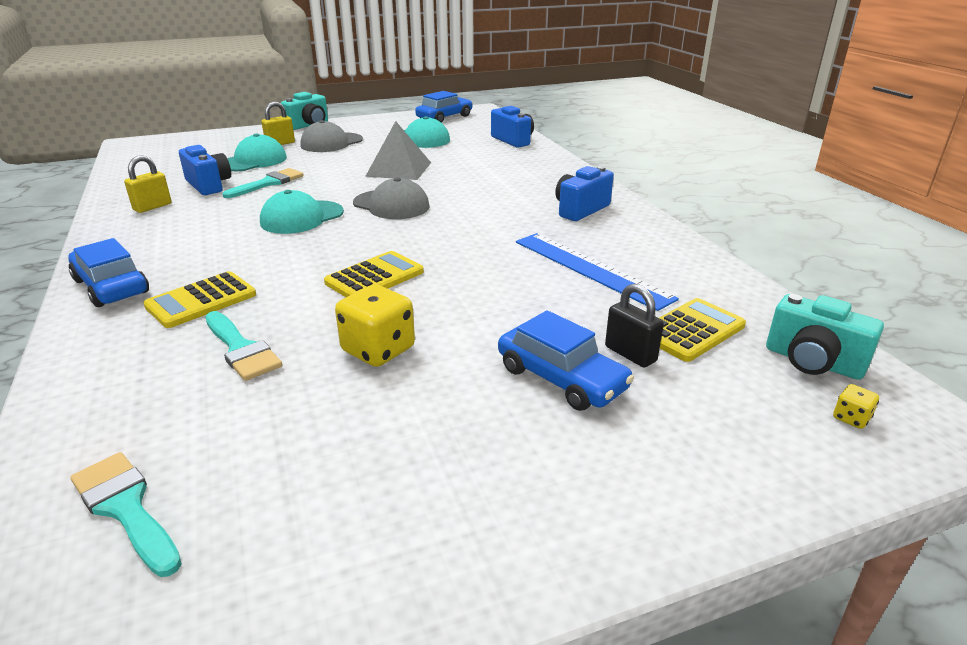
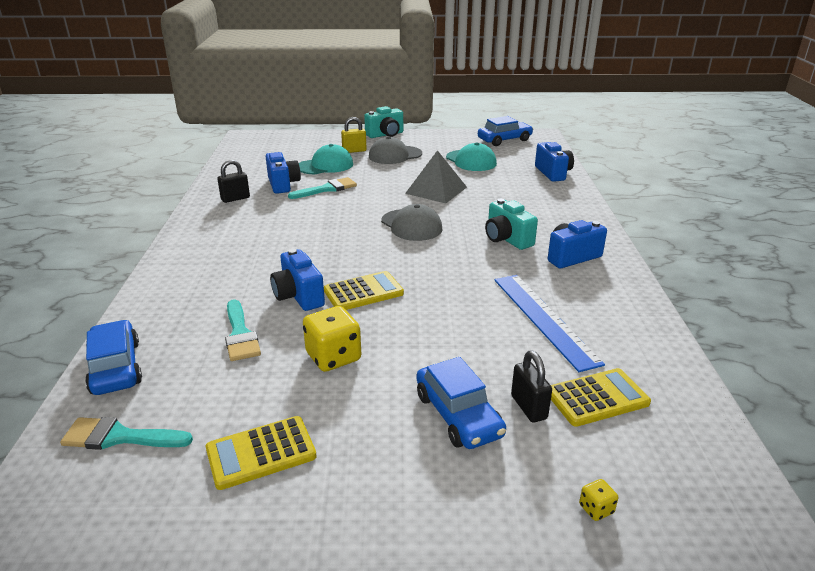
camera: 20 degrees right, 0 degrees up
blue car [68,238,149,307] -> blue car moved to [85,320,142,395]
turquoise brush [70,452,182,577] -> turquoise brush turned 60 degrees counterclockwise [60,417,193,450]
yellow padlock [124,155,171,213] -> black padlock [217,160,250,203]
yellow calculator [143,271,256,328] -> yellow calculator moved to [206,416,317,490]
turquoise cap [260,190,344,234] -> none
turquoise camera [766,294,884,380] -> turquoise camera moved to [485,199,538,250]
yellow dice [833,384,879,429] -> yellow dice moved to [579,479,618,521]
none -> blue camera [270,249,325,311]

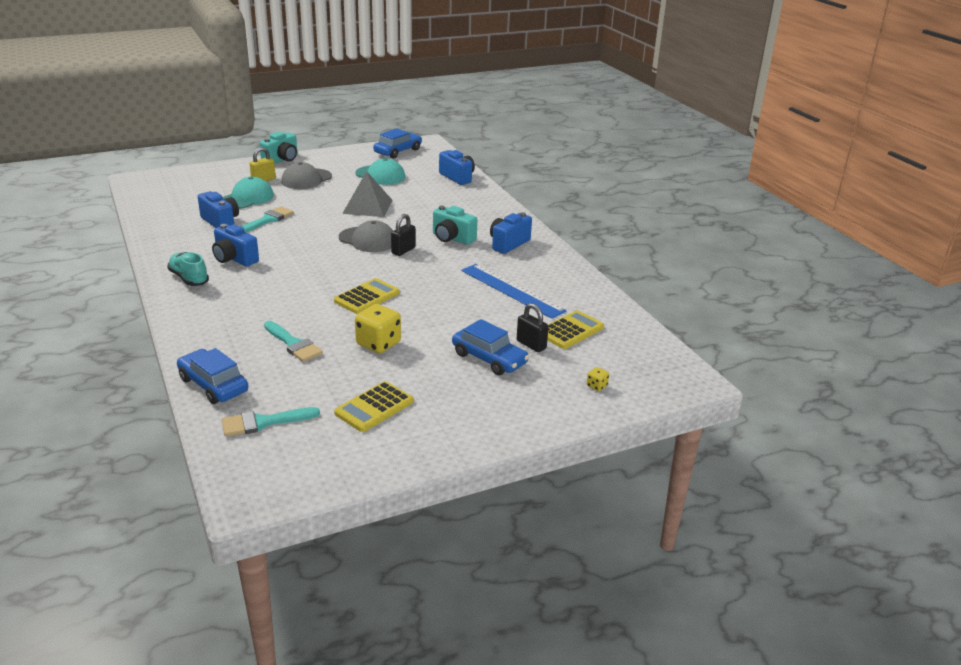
camera: 25 degrees left, 0 degrees up
black padlock [217,160,250,203] -> black padlock moved to [391,214,416,256]
blue camera [270,249,325,311] -> blue camera moved to [212,224,259,266]
none -> turquoise shoe [167,252,209,286]

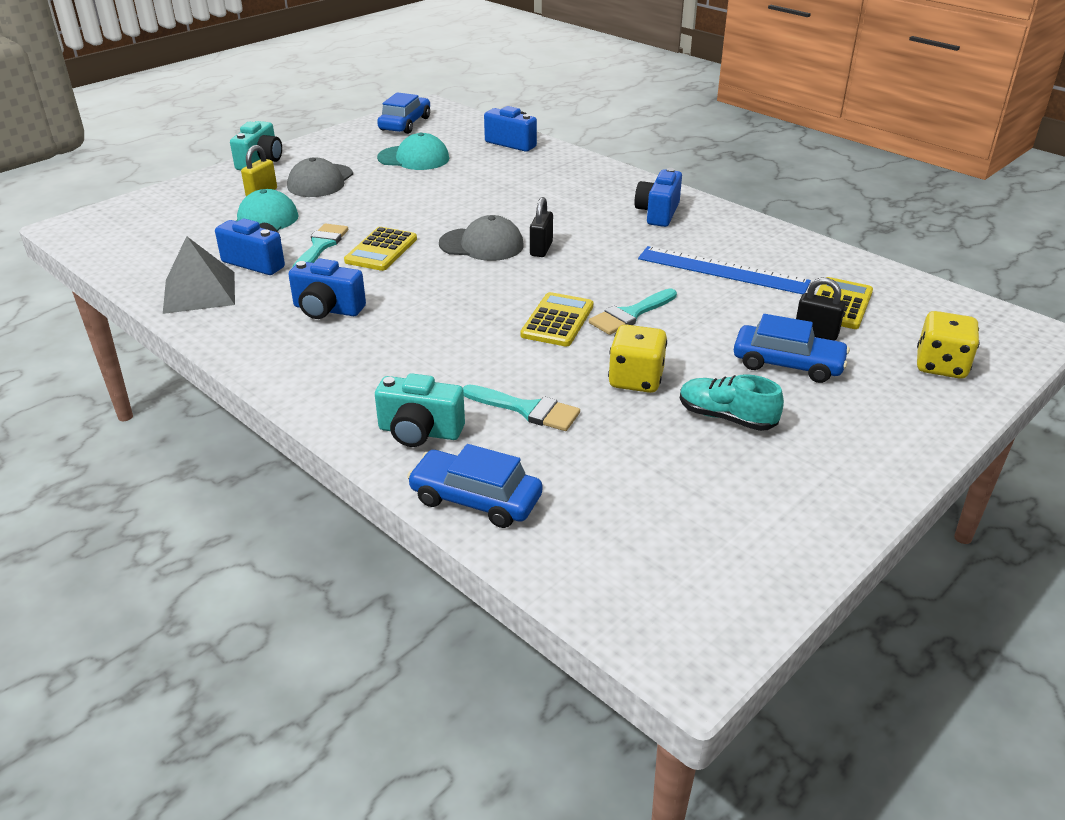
camera: 20 degrees left, 5 degrees up
turquoise shoe [167,252,209,286] -> turquoise shoe moved to [680,374,784,431]
turquoise brush [222,407,320,437] -> turquoise brush moved to [589,288,677,335]
yellow calculator [334,381,413,432] -> yellow calculator moved to [344,227,417,271]
grey pyramid [342,171,393,217] -> grey pyramid moved to [163,236,235,314]
turquoise camera [433,206,477,245] -> turquoise camera moved to [375,373,465,447]
yellow dice [587,367,609,391] -> yellow dice [917,311,980,379], size x2.20

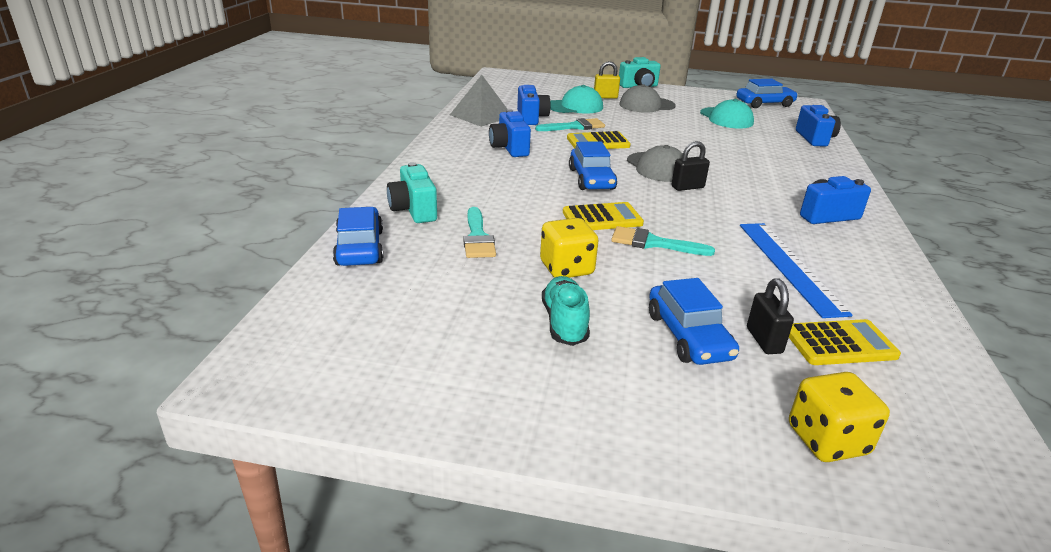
camera: 55 degrees right, 5 degrees down
none -> blue car [569,141,617,190]

